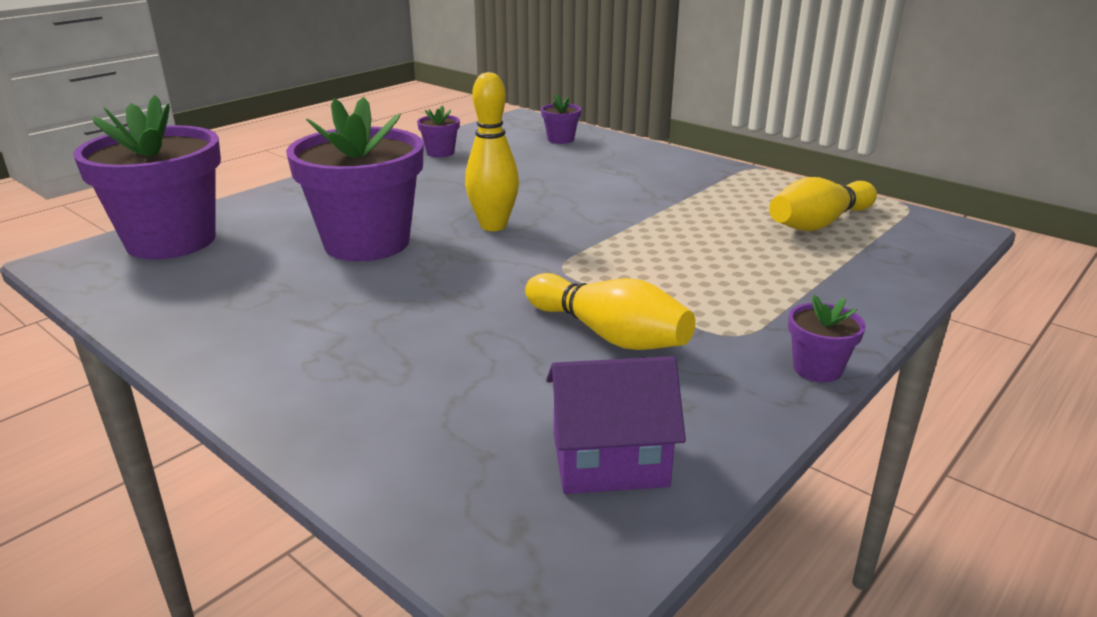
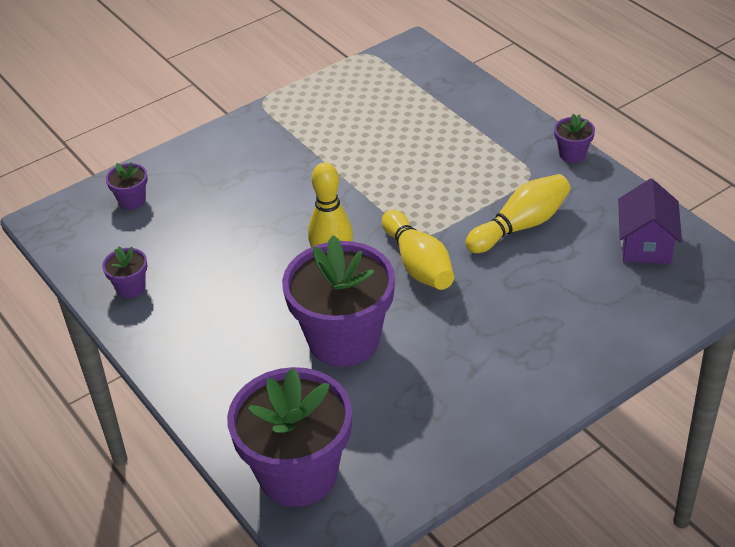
camera: 75 degrees left, 15 degrees up
yellow bowling pin [769,177,877,231] -> yellow bowling pin moved to [382,210,454,290]

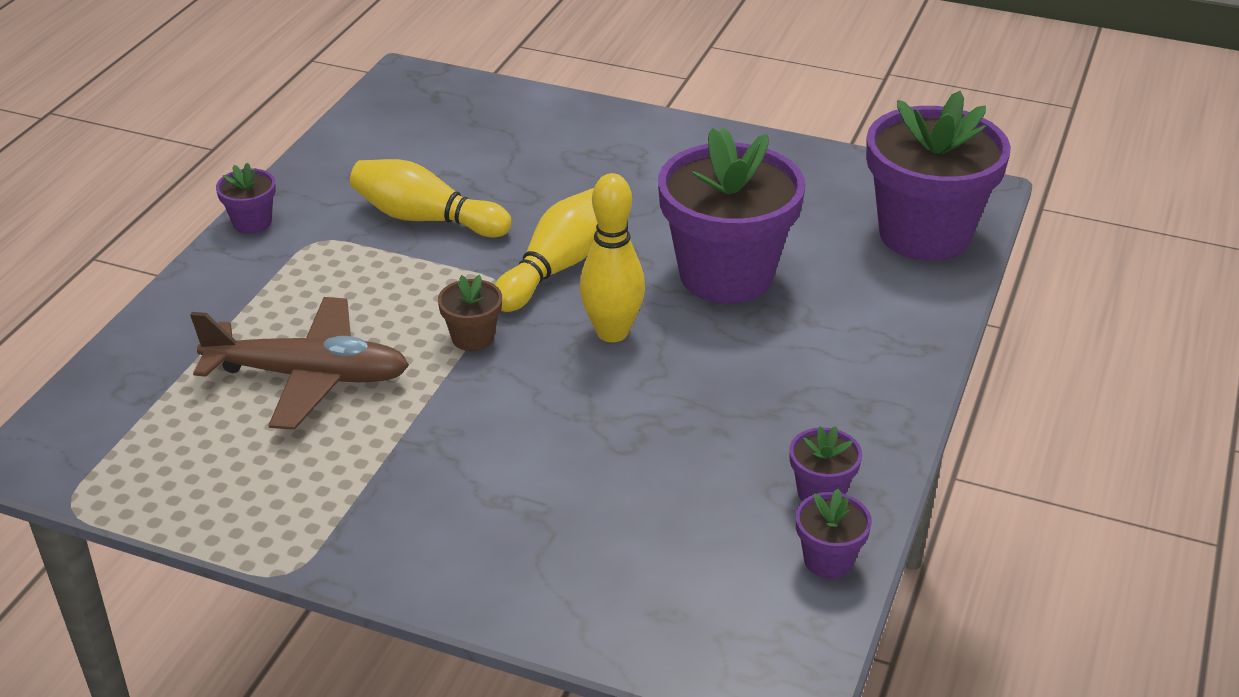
camera: 125 degrees left, 5 degrees down
purple flower pot [106,162,148,210] -> purple flower pot moved to [796,489,872,578]
purple house [618,179,682,264] -> none
none -> brown plane [190,297,409,430]
none -> brown flower pot [438,275,502,351]

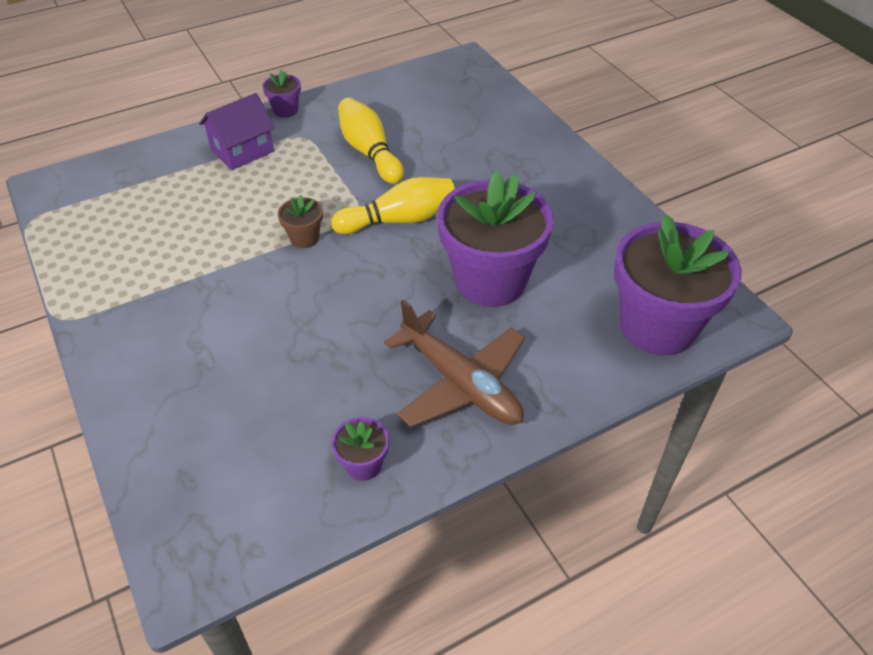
camera: 40 degrees right, 10 degrees up
brown plane [190,297,409,430] -> brown plane moved to [384,299,525,427]
yellow bowling pin [580,173,645,342] -> none
purple flower pot [796,489,872,578] -> none
none -> purple house [199,93,275,170]

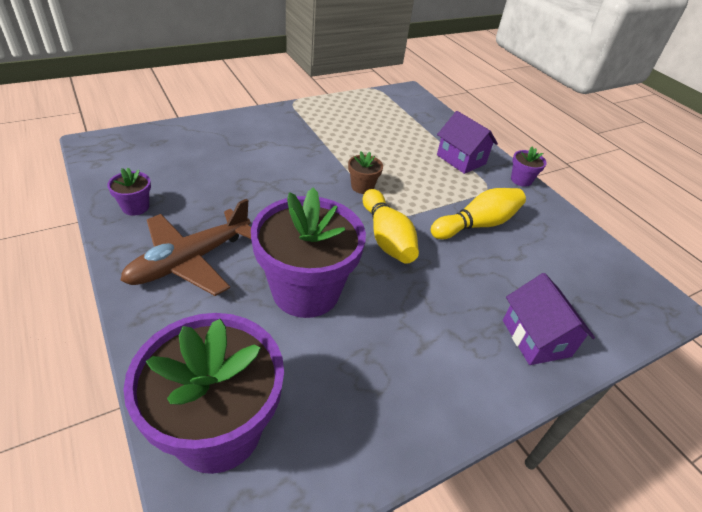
camera: 85 degrees right, 5 degrees down
none -> purple house [503,273,595,365]

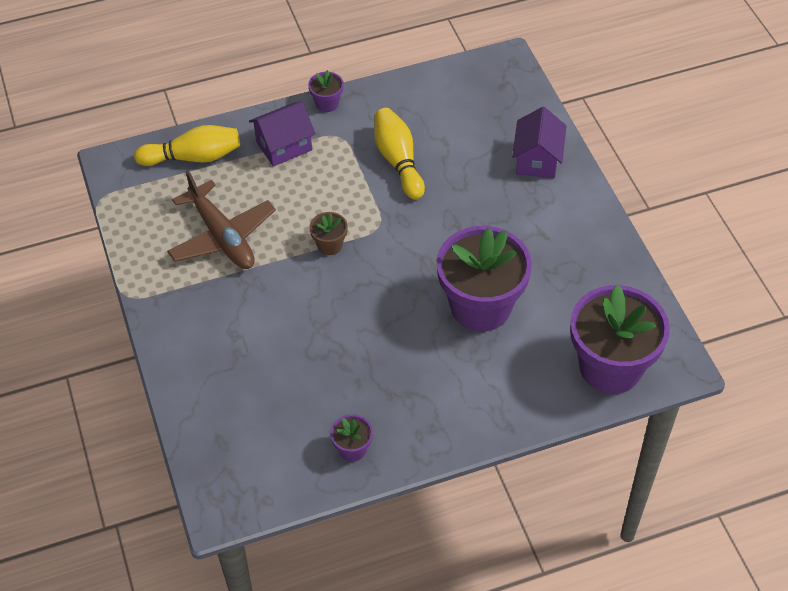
camera: 75 degrees left, 10 degrees up
brown plane [120,199,251,296] -> brown plane moved to [167,171,276,269]
yellow bowling pin [363,189,419,264] -> yellow bowling pin moved to [134,125,240,166]
purple house [503,273,595,365] -> purple house turned 75 degrees counterclockwise [512,107,566,178]

